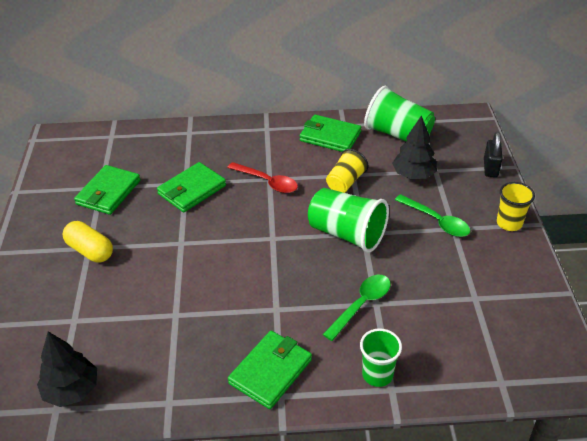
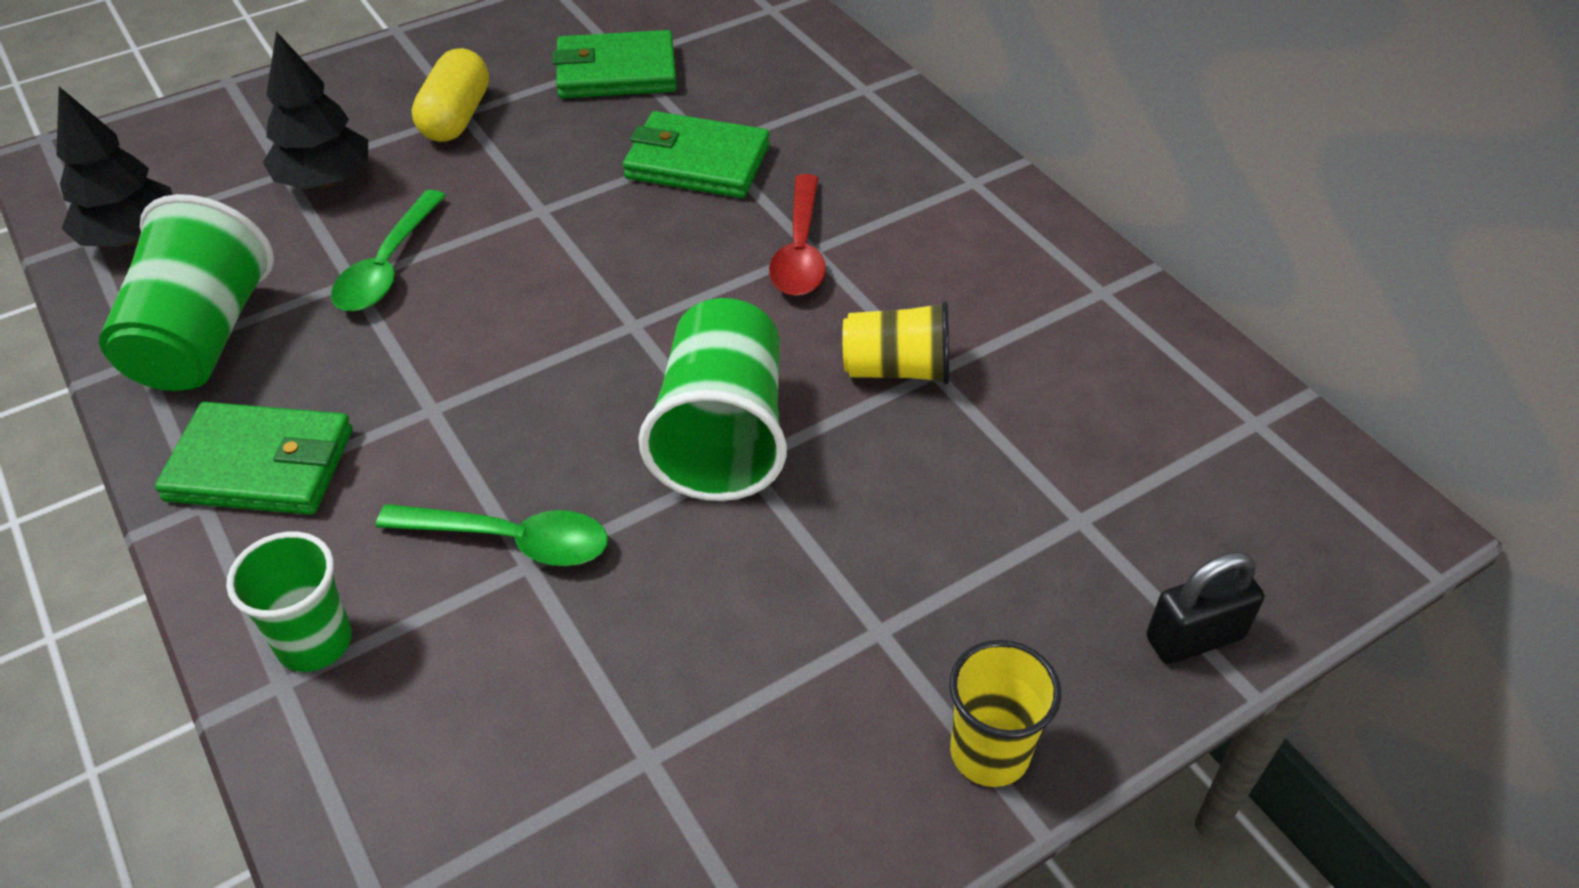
camera: 60 degrees right, 5 degrees up
green wallet [300,115,361,152] -> none
green cup [364,86,435,141] -> green cup moved to [99,194,274,391]
black tree [392,115,437,179] -> black tree moved to [263,31,368,189]
green spoon [395,194,470,237] -> green spoon moved to [331,190,446,311]

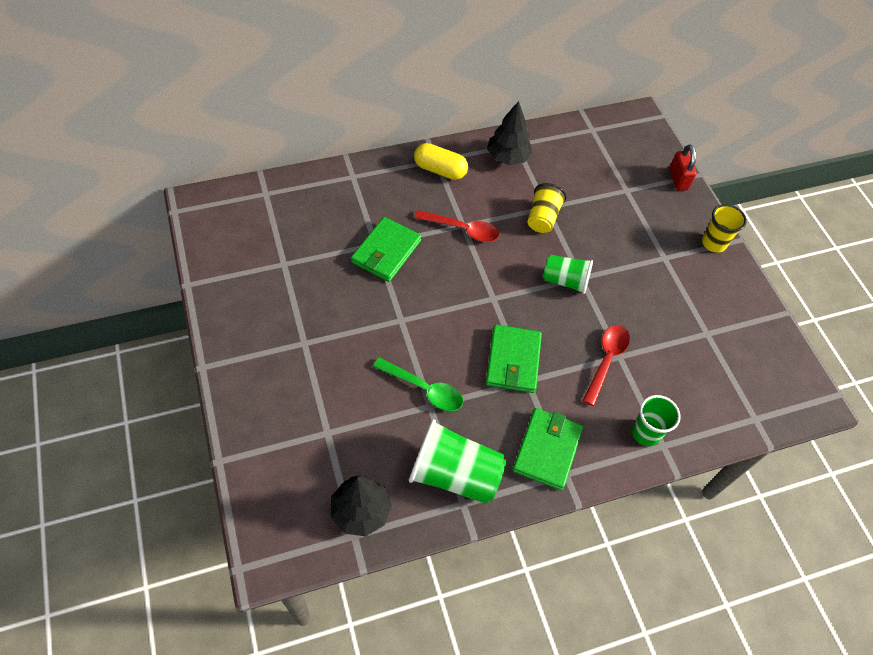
camera: 80 degrees left, 10 degrees up
black tree [263,31,368,189] -> black tree moved to [487,101,532,165]
green spoon [376,504,608,566] -> red spoon [583,325,630,406]
yellow capsule [412,48,489,142] -> yellow capsule moved to [414,143,468,180]
green wallet [553,30,677,99] -> green wallet moved to [486,324,542,393]
green cup [638,298,787,501] -> green cup [543,255,593,294], size x0.62
black padlock [1146,551,1264,664] -> red padlock [669,144,697,191]

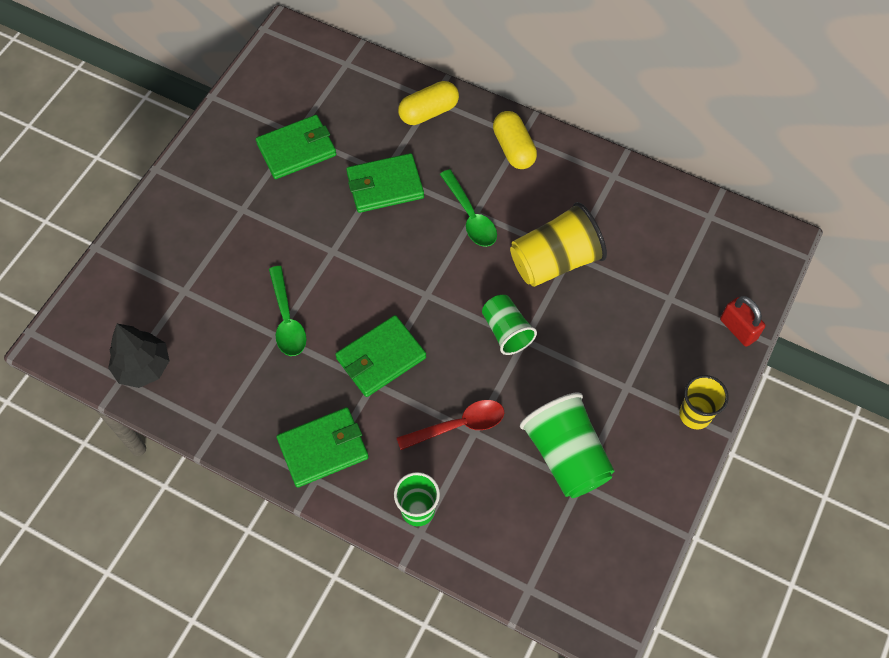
camera: 50 degrees right, 5 degrees up
green cup [409,419,506,504] -> green cup moved to [520,392,614,498]
red spoon [414,210,500,242] -> green spoon [440,169,497,247]
black tree [487,101,532,165] -> none
yellow cup [528,183,566,233] -> yellow cup [510,202,607,287], size x1.61
red padlock [669,144,697,191] -> red padlock turned 75 degrees counterclockwise [720,296,765,347]
none -> green wallet [256,115,336,179]
none -> yellow capsule [398,81,459,125]

